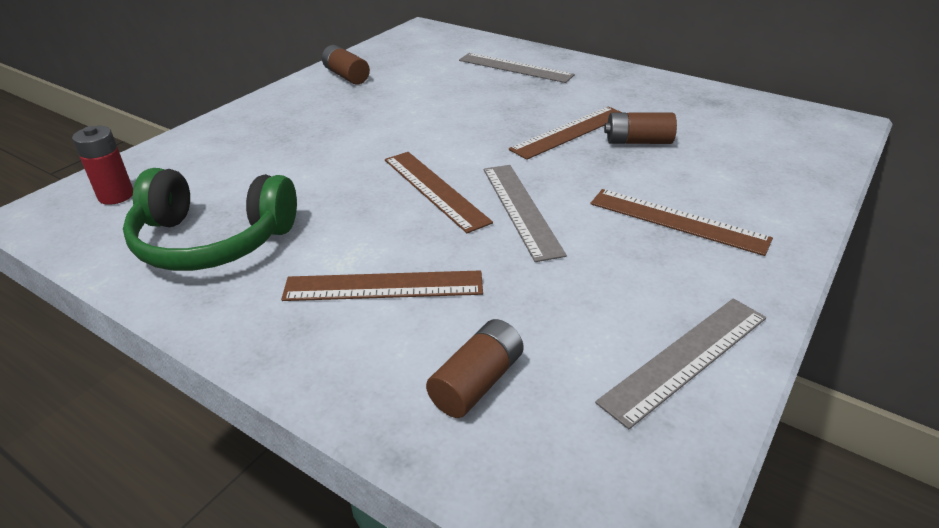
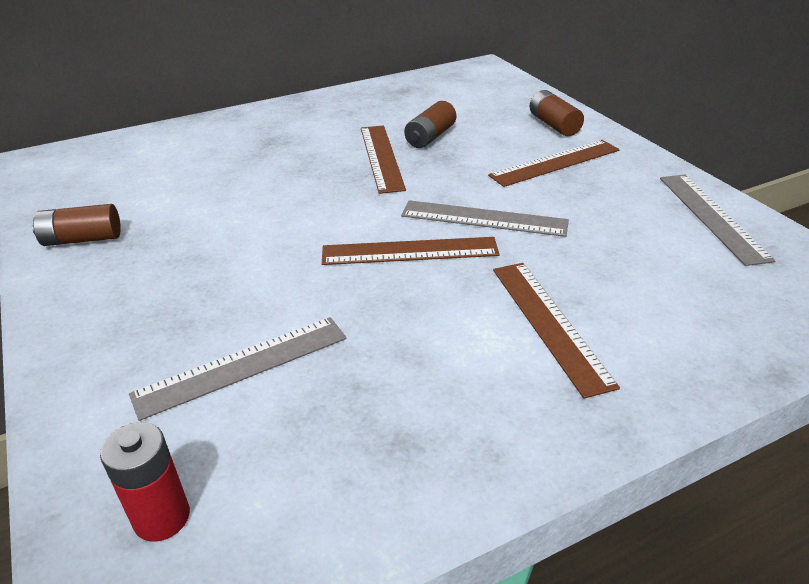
camera: 60 degrees left, 0 degrees up
green headphones [123,168,297,271] -> none
brown ruler [281,270,483,301] -> brown ruler turned 45 degrees counterclockwise [493,263,620,399]
brown battery [426,319,524,418] -> brown battery moved to [530,90,584,136]
grey ruler [459,53,575,83] -> grey ruler moved to [129,317,346,421]

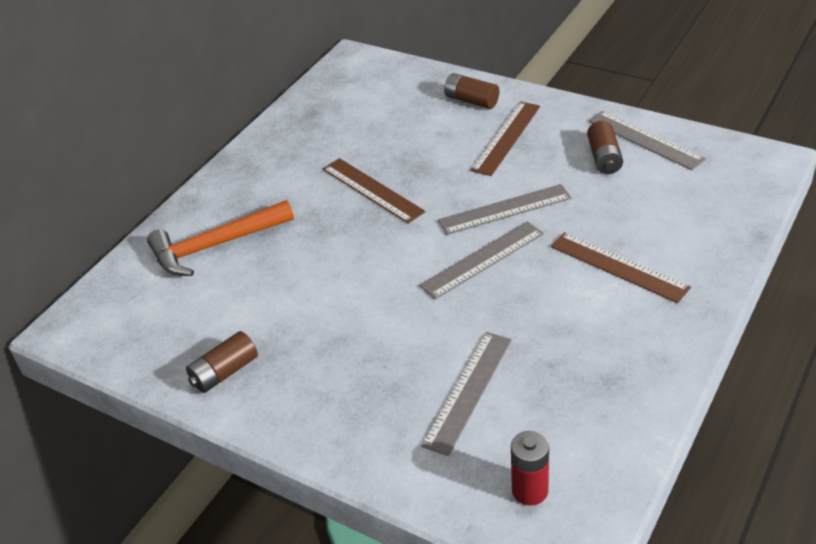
camera: 30 degrees left, 5 degrees up
brown ruler [322,237,499,265] -> grey ruler [419,221,544,299]
brown battery [404,101,456,148] -> brown battery moved to [587,121,623,174]
none -> orange hammer [147,200,294,276]

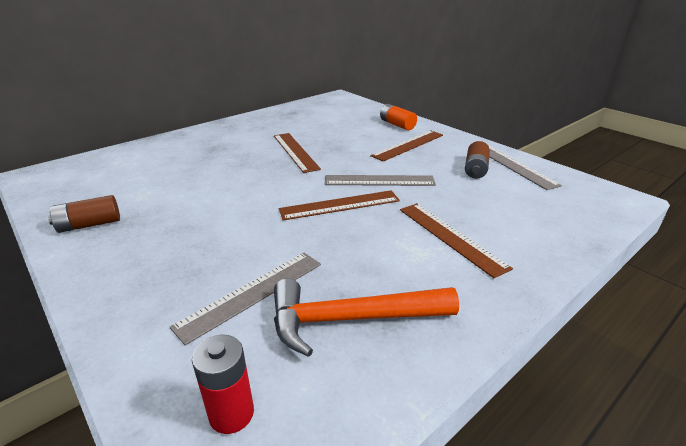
camera: 15 degrees right, 10 degrees down
orange hammer [147,200,294,276] -> orange hammer moved to [274,278,459,357]
grey ruler [419,221,544,299] -> brown ruler [279,190,400,221]
brown battery [444,73,499,109] -> orange battery [380,104,417,130]

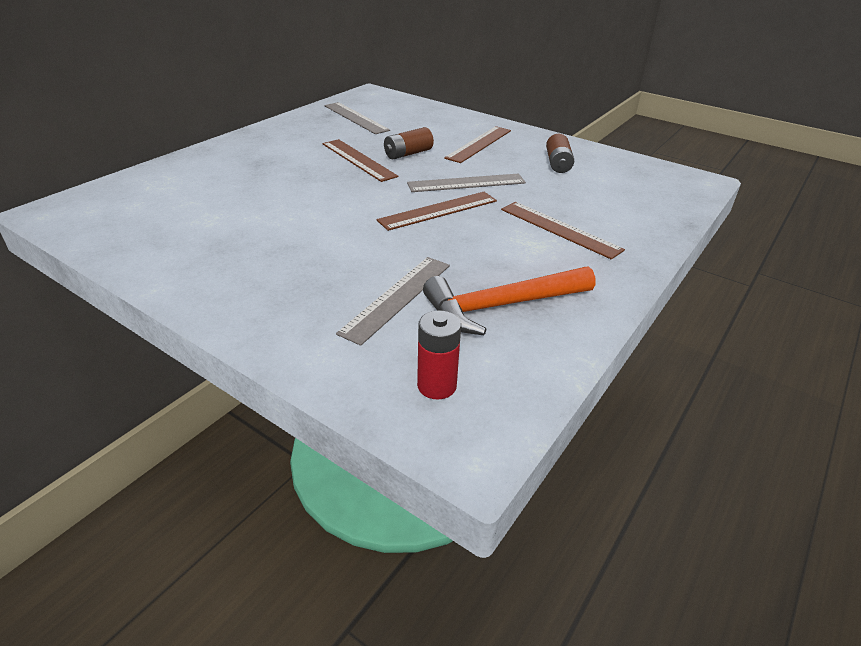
camera: 15 degrees left, 5 degrees up
brown battery [48,195,120,233] -> brown battery moved to [384,127,434,159]
orange battery [380,104,417,130] -> none
grey ruler [488,145,562,190] -> grey ruler moved to [324,102,390,134]

